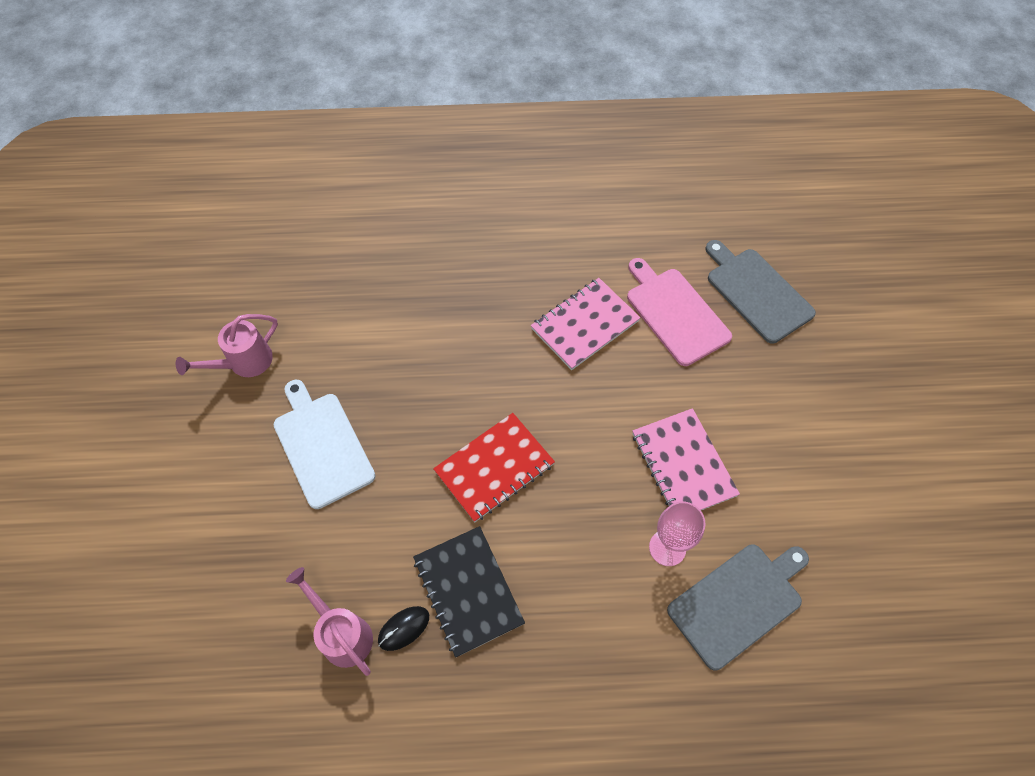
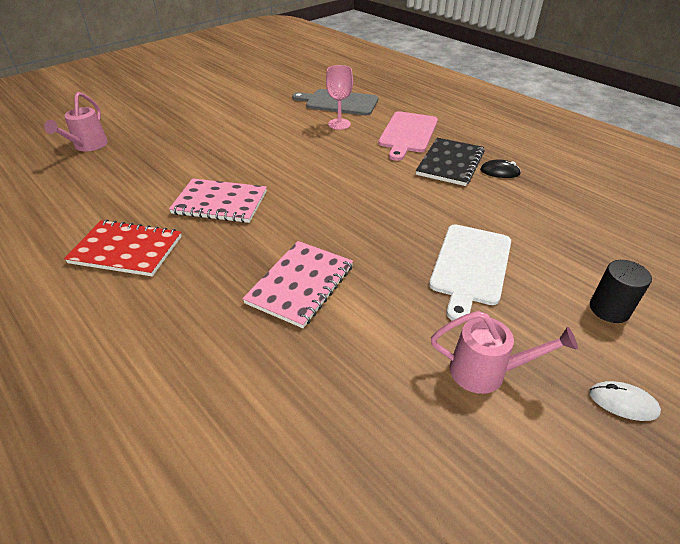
camera: 130 degrees left, 20 degrees down
pink watering can [286,567,373,676] -> pink watering can moved to [44,92,108,151]
red notebook [433,413,555,522] -> red notebook moved to [64,220,182,277]
pink cutting board [627,258,732,366] -> pink cutting board moved to [378,111,438,161]
pink notebook [632,408,740,510] -> pink notebook moved to [242,241,353,328]
grey cutting board [705,240,816,344] -> none
none -> white mouse [589,381,661,421]
none -> black cylinder [590,260,652,323]

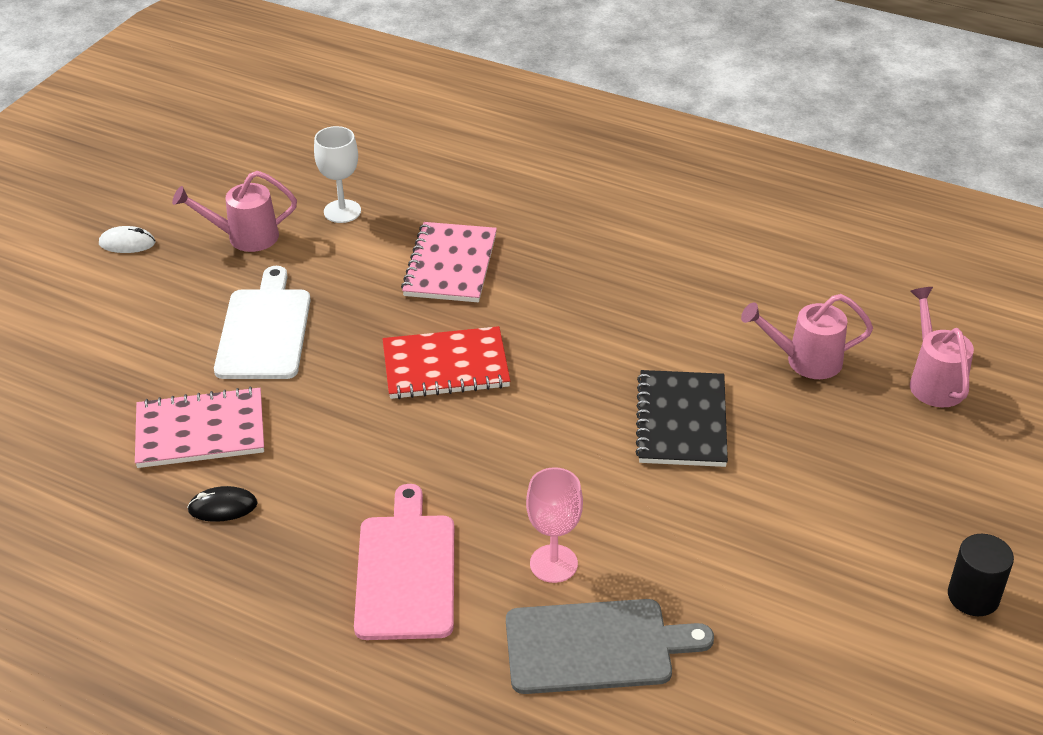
camera: 160 degrees right, 0 degrees up
red notebook [64,220,182,277] -> red notebook moved to [383,326,510,399]
pink notebook [169,178,267,223] -> pink notebook moved to [135,387,264,468]
black notebook [416,138,485,186] -> black notebook moved to [635,370,728,467]
black cylinder [590,260,652,323] -> black cylinder moved to [948,534,1014,616]
none -> white goblet [314,126,361,223]
none -> pink watering can [741,294,873,379]

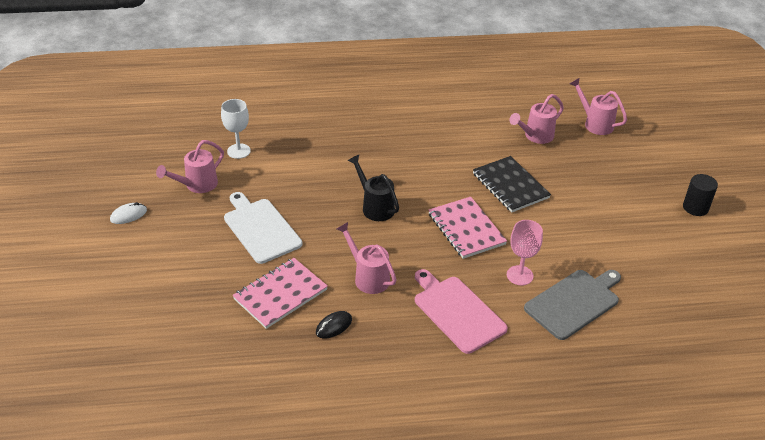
camera: 35 degrees left, 0 degrees up
red notebook [383,326,510,399] -> black watering can [348,155,399,221]
pink notebook [401,222,497,302] -> pink notebook moved to [429,197,507,259]
none -> pink watering can [337,222,397,294]

